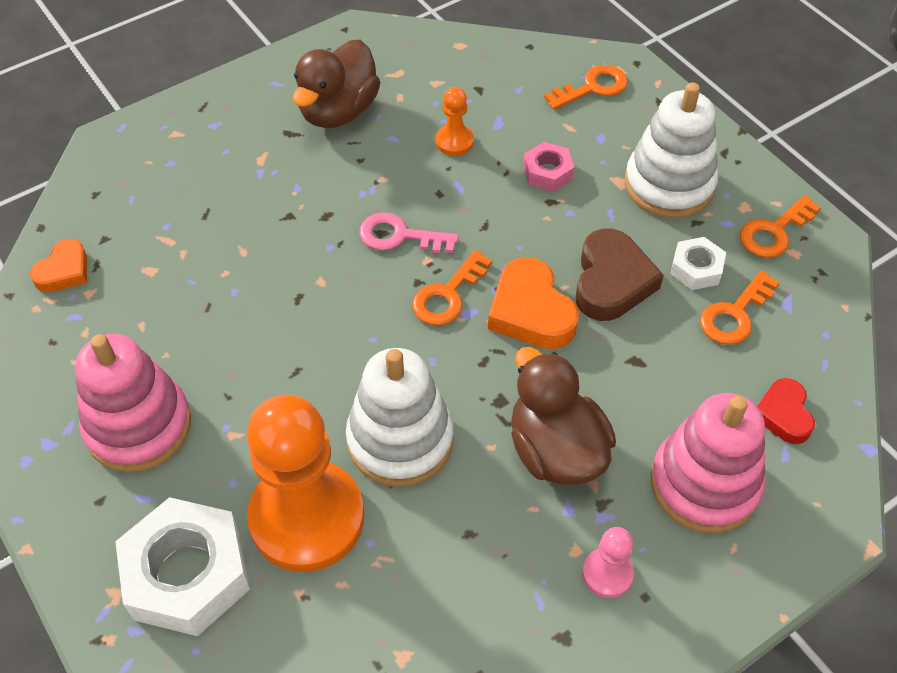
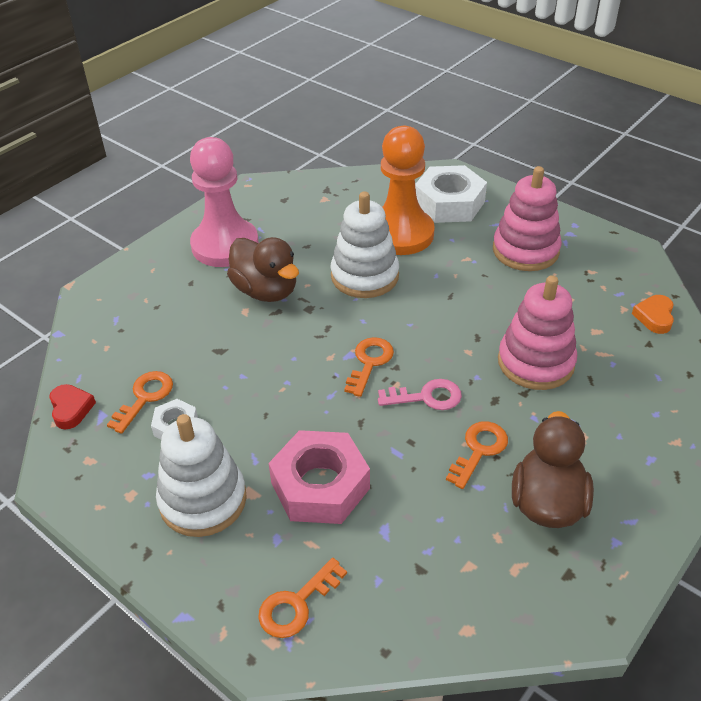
camera: 165 degrees right, 10 degrees down
orange pawn [436,87,474,156] -> none
orange heart [488,257,579,349] -> none
pink nut [523,142,574,192] -> pink nut [268,430,370,524], size x1.98
brown heart [576,229,664,321] -> none
pink pawn [582,527,634,598] -> pink pawn [190,137,259,267], size x2.34
pink stacking toy [650,393,765,533] -> pink stacking toy moved to [498,275,577,390]
orange key [740,195,821,258] -> orange key moved to [446,421,508,489]
red heart [757,378,815,444] -> red heart moved to [49,384,96,429]

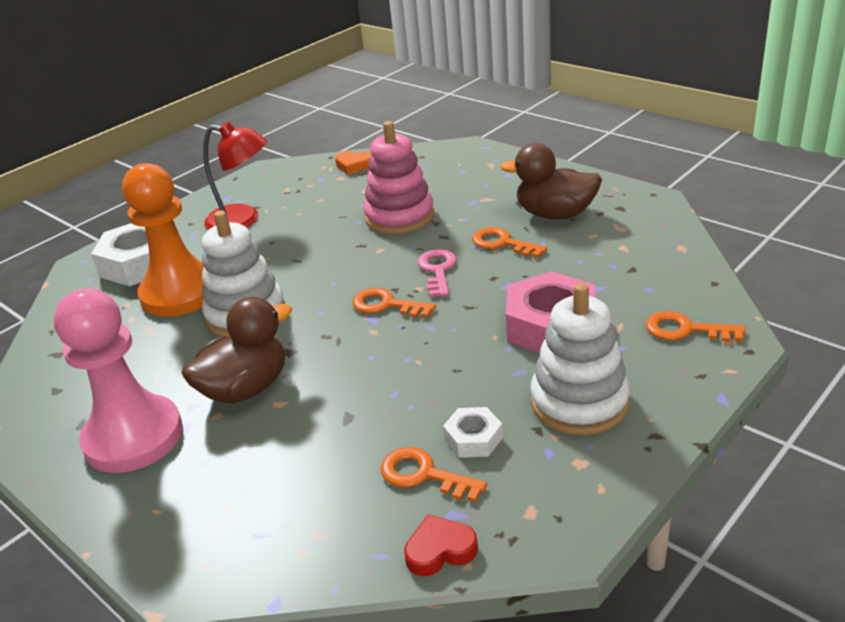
camera: 85 degrees left, 10 degrees down
orange key [258,558,347,638] -> orange key turned 150 degrees clockwise [646,311,746,342]
pink stacking toy [493,166,562,271] -> red lamp [203,122,267,230]

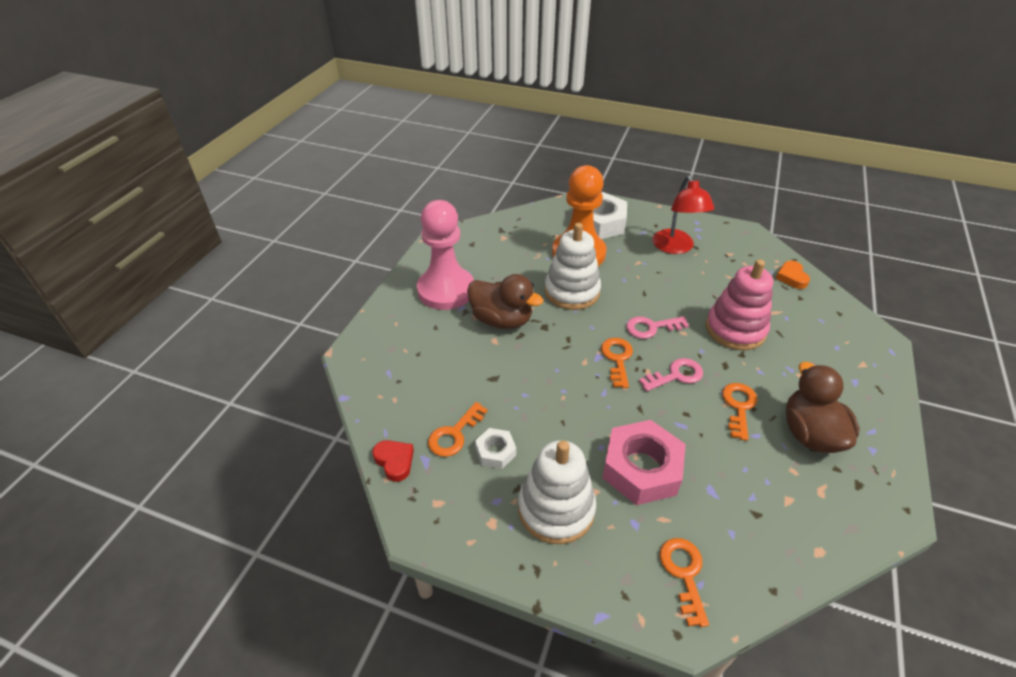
camera: 65 degrees right, 10 degrees up
orange key [381,447,487,502] -> orange key turned 150 degrees counterclockwise [428,402,488,457]
none -> pink key [626,316,689,339]

